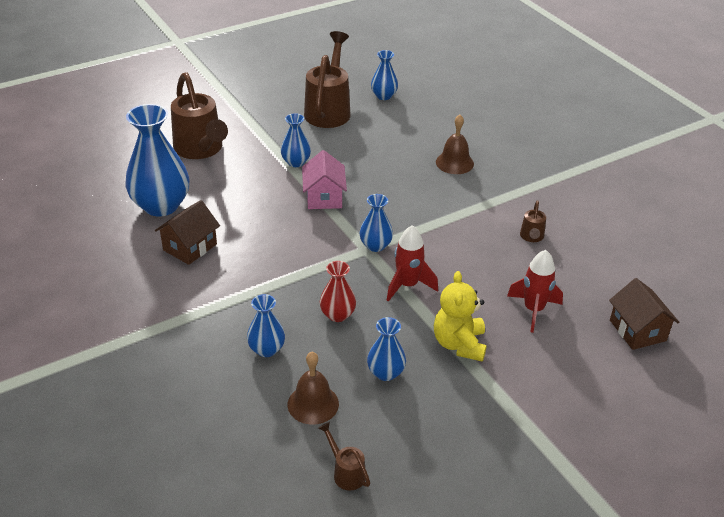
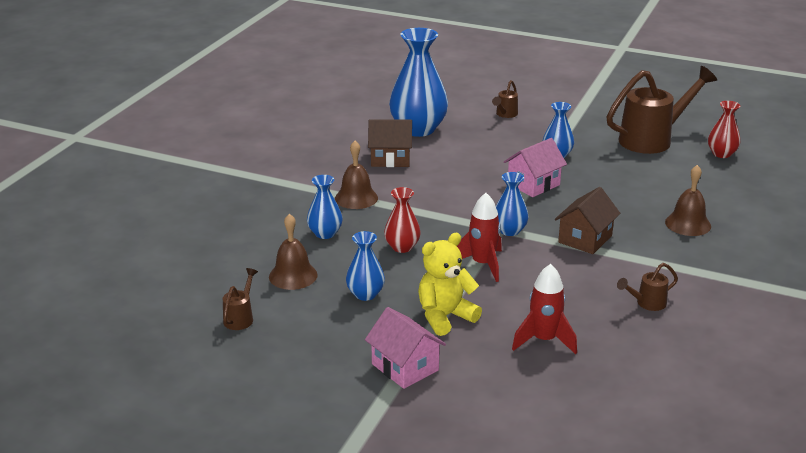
camera: 55 degrees right, 10 degrees down
brown watering can [171,72,228,159] -> brown watering can [492,80,518,118], size x0.45
blue vase [371,50,398,100] -> red vase [708,101,740,158]
brown house [609,278,679,350] -> brown house moved to [555,187,620,254]
none -> brown bell [335,141,378,209]
none -> pink house [365,307,446,389]

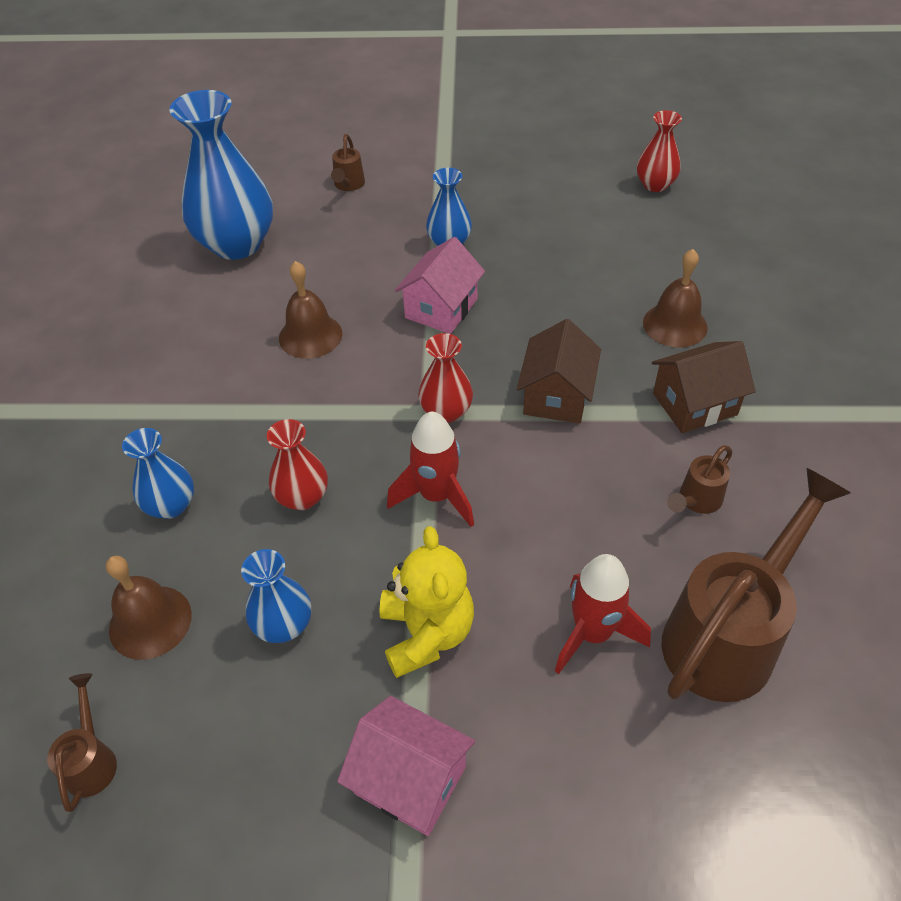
camera: 20 degrees left, 20 degrees up
brown bell [335,141,378,209] -> brown bell moved to [279,261,342,359]
brown house [368,119,412,167] -> brown house moved to [652,341,756,433]
yellow teddy bear [418,233,482,336] -> yellow teddy bear turned 135 degrees clockwise [379,526,474,678]
blue vase [496,172,529,236] -> red vase [419,333,473,423]
brown watering can [606,66,717,154] -> brown watering can moved to [662,468,851,702]

